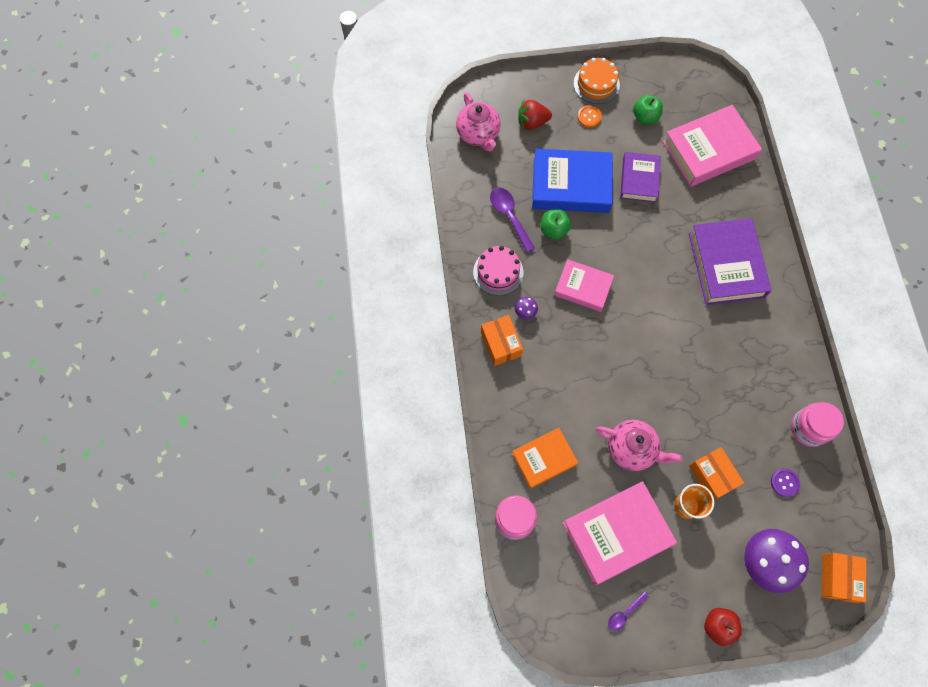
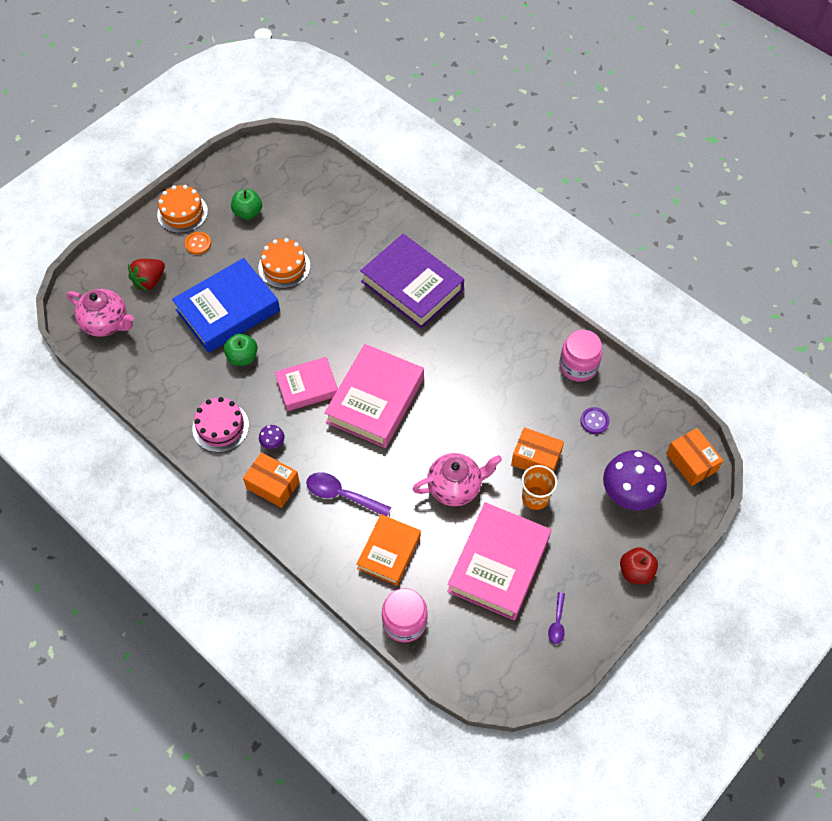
camera: 40 degrees left, 10 degrees down
purple spoon [490,187,535,253] -> purple spoon moved to [306,472,391,516]
purple book [620,152,661,203] -> orange cake [258,238,310,288]
pink book [663,105,762,187] -> pink book moved to [324,344,424,448]

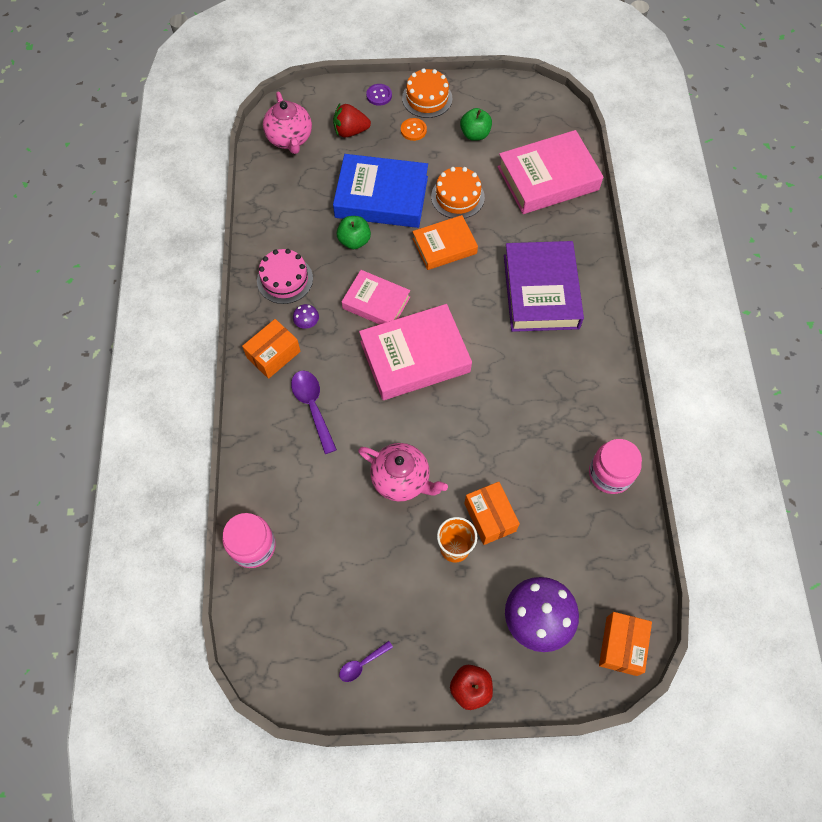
camera: 45 degrees right, 5 degrees up
orange box [243,452,300,508] -> orange box turned 60 degrees clockwise [242,319,301,379]
orange book [356,514,421,586] -> orange book moved to [412,215,478,270]
pink book [447,502,551,620] -> pink book moved to [497,130,603,214]
purple button [580,407,610,434] -> purple button moved to [366,84,392,106]

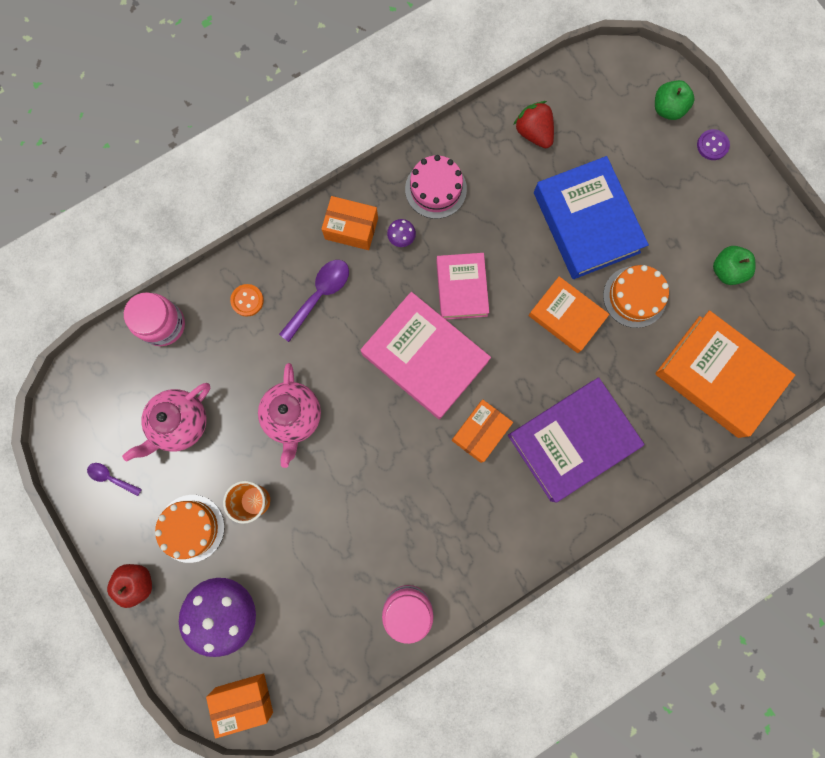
camera: 60 degrees right, 15 degrees up
pink teapot [263,92,312,154] -> pink teapot moved to [122,383,210,462]
red strawberry [333,104,371,137] -> red strawberry moved to [513,101,554,148]
green apple [337,216,371,249] -> green apple moved to [655,80,694,120]
orange button [401,118,427,141] -> orange button moved to [230,284,264,317]
orange cake [402,68,452,118] -> orange cake moved to [155,495,225,563]
orange box [464,482,520,545] -> orange box moved to [452,399,513,463]
pink book [497,130,603,214] -> orange book [655,310,795,438]

